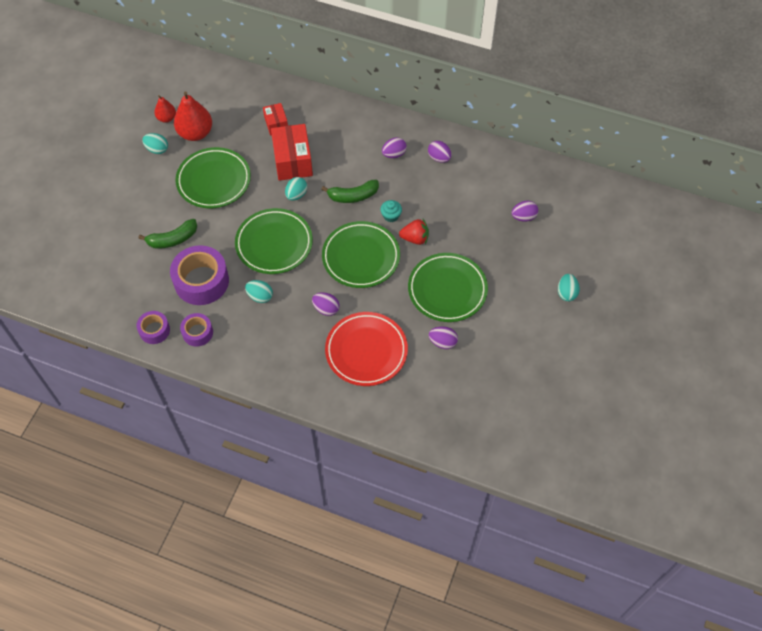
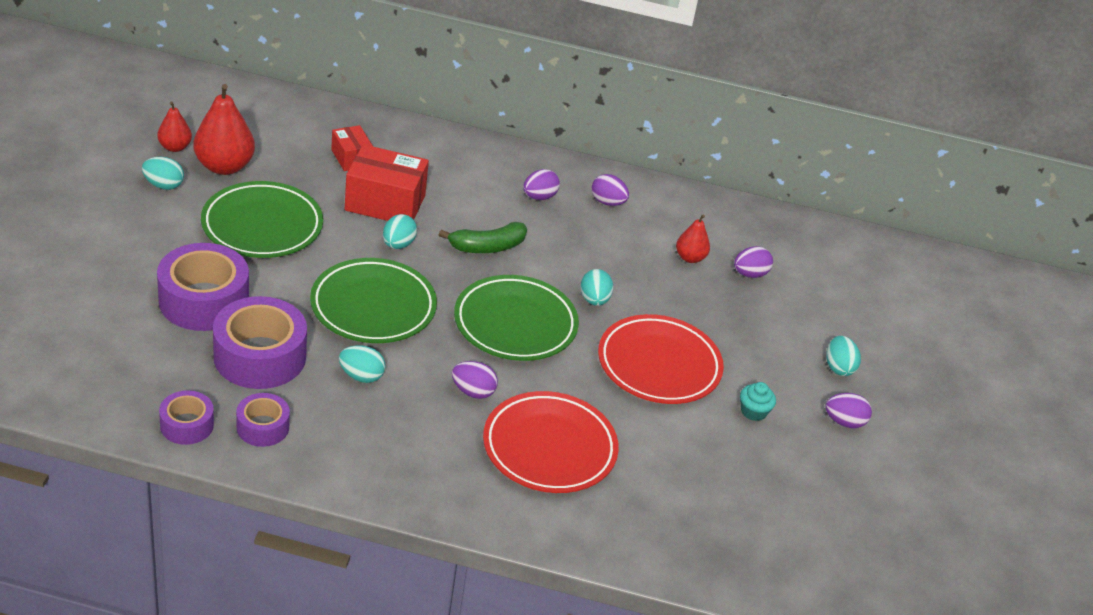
camera: 15 degrees left, 20 degrees down
green banana [138,219,197,249] -> purple tape [157,243,249,331]
red box [271,124,313,181] -> red box turned 60 degrees counterclockwise [345,144,429,221]
turquoise cupcake [380,200,402,222] -> turquoise cupcake moved to [740,382,776,421]
red strawberry [399,219,429,245] -> turquoise egg [581,269,613,306]
green plate [408,253,488,322] -> red plate [598,314,724,404]
purple egg [429,326,458,349] -> purple egg moved to [825,393,872,428]
none -> red pear [676,214,710,263]

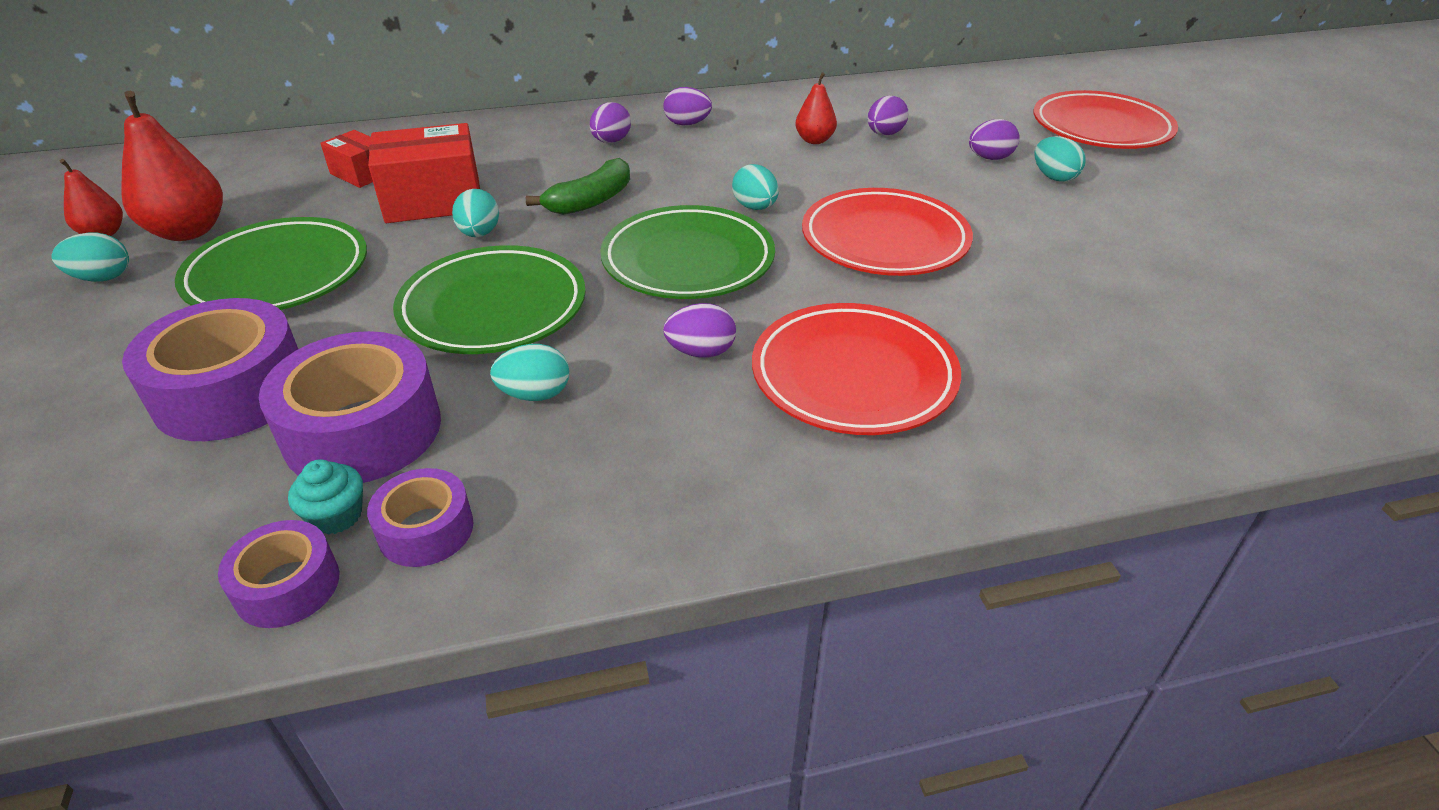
camera: 20 degrees left, 0 degrees up
turquoise cupcake [740,382,776,421] -> turquoise cupcake moved to [288,460,363,535]
purple egg [825,393,872,428] -> purple egg moved to [969,119,1020,160]
none -> red plate [1034,90,1178,149]

